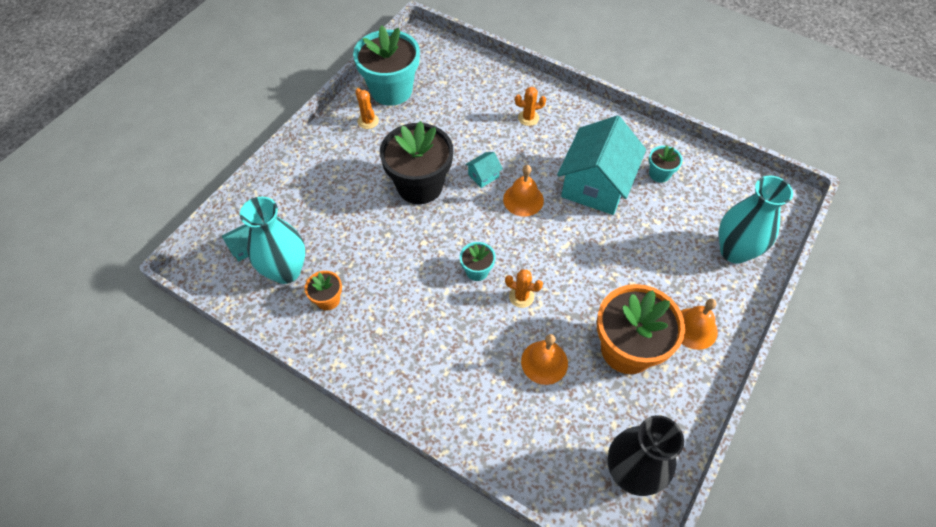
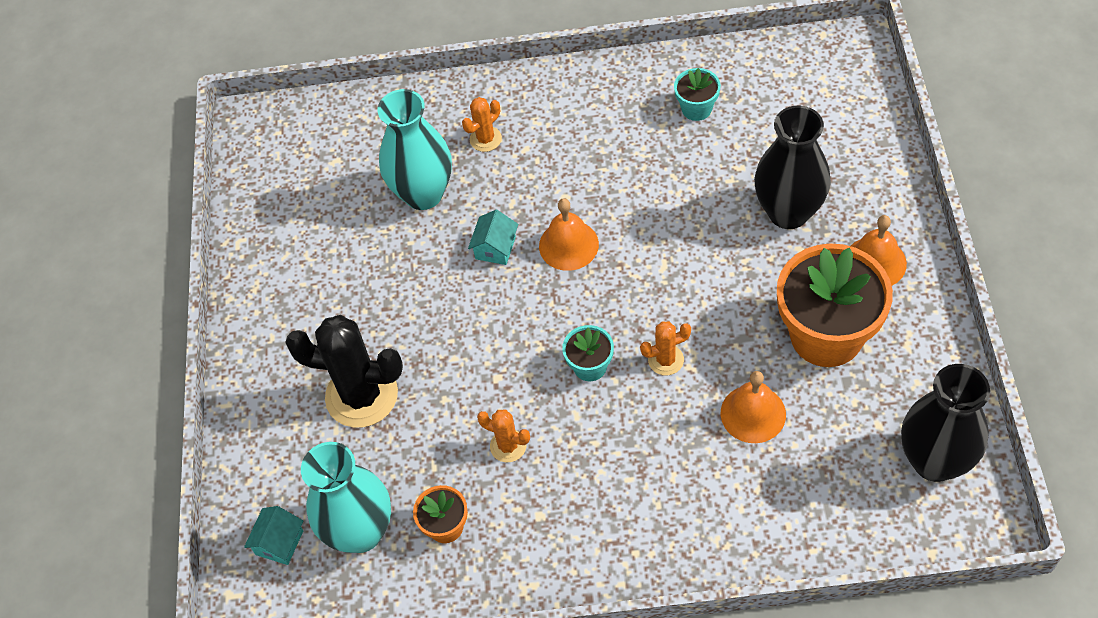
camera: 30 degrees left, 0 degrees up
turquoise flower pot [353,25,420,106] -> none
orange cactus [355,88,379,129] -> orange cactus moved to [477,409,530,462]
black flower pot [380,121,453,204] -> none
turquoise house [557,116,646,215] -> none
turquoise vase [719,176,793,264] -> turquoise vase moved to [378,89,452,210]
none -> black cactus [285,315,403,428]
none -> black vase [754,105,831,229]

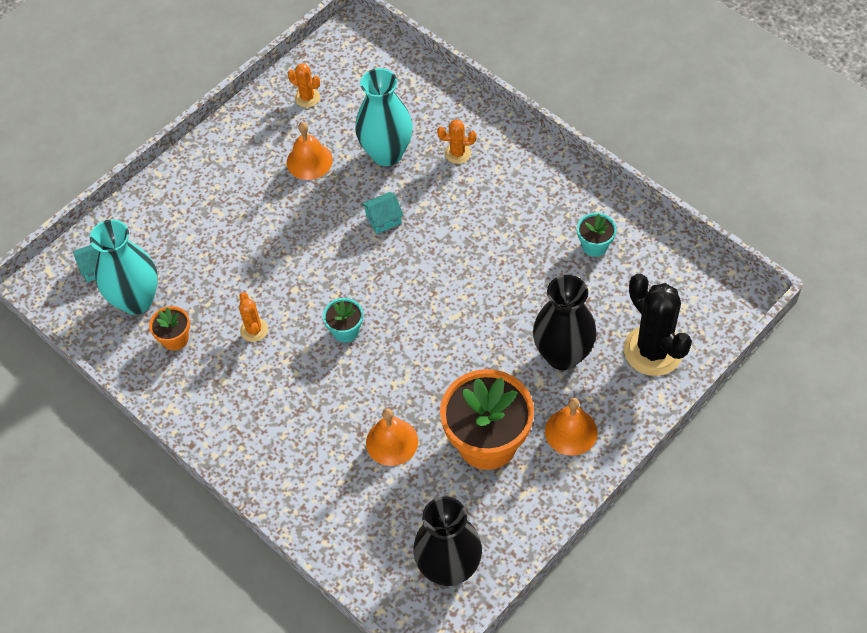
camera: 45 degrees right, 0 degrees up
black cactus [285,315,403,428] -> black cactus moved to [624,274,692,376]
orange bell [539,198,599,271] -> orange bell moved to [287,122,333,180]
orange cactus [640,321,691,375] -> orange cactus moved to [288,63,320,107]

